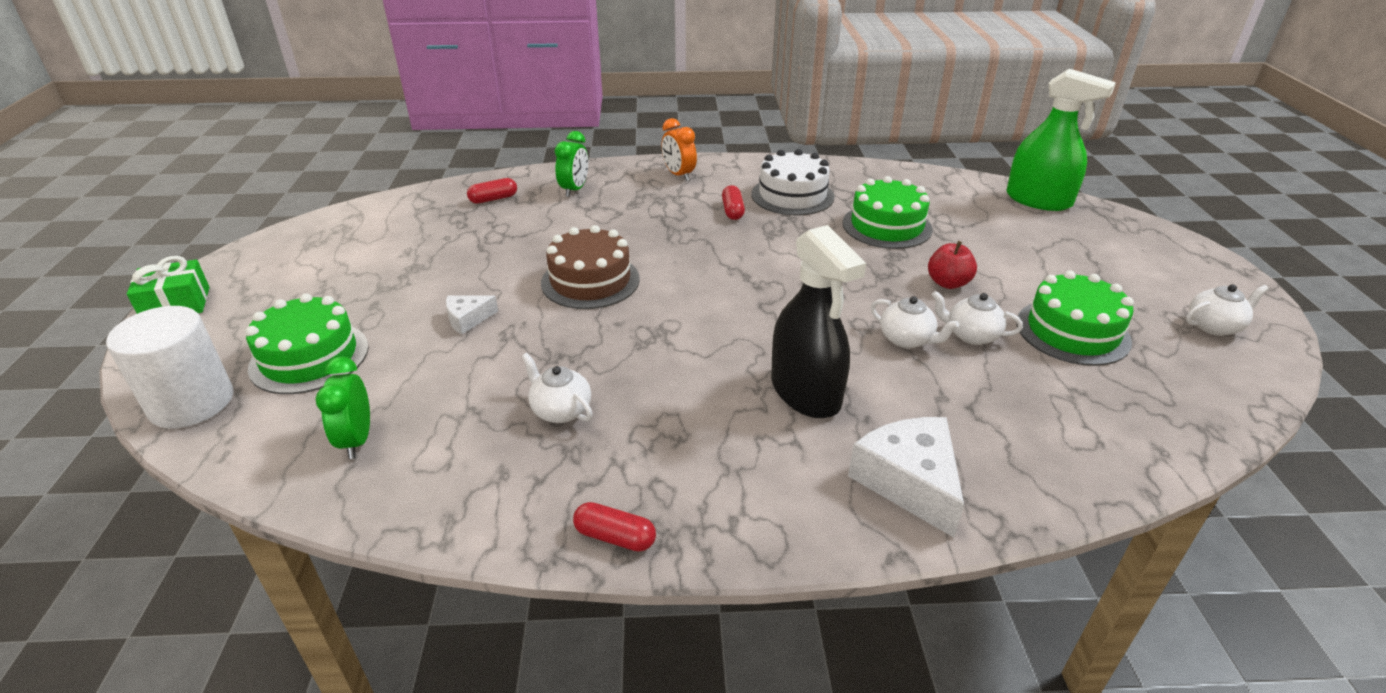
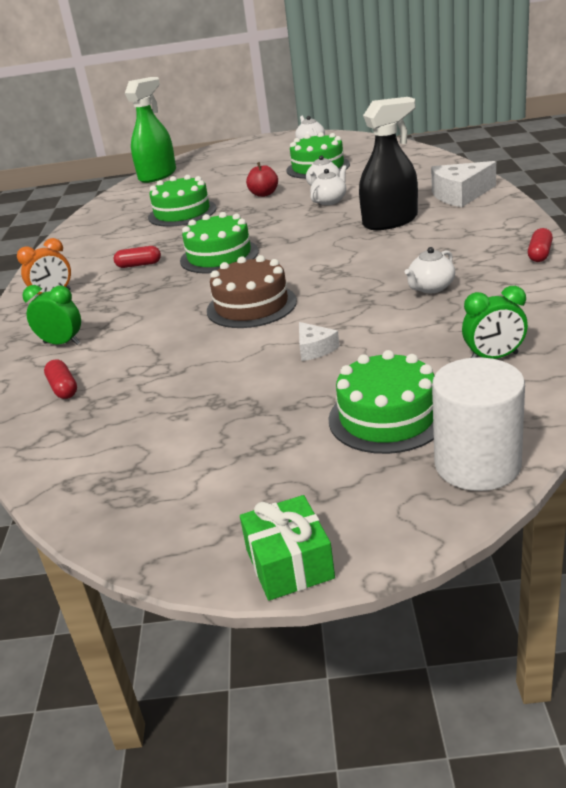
camera: 85 degrees left, 5 degrees down
white cake [751,149,834,215] -> none
none -> green cake [180,212,259,273]

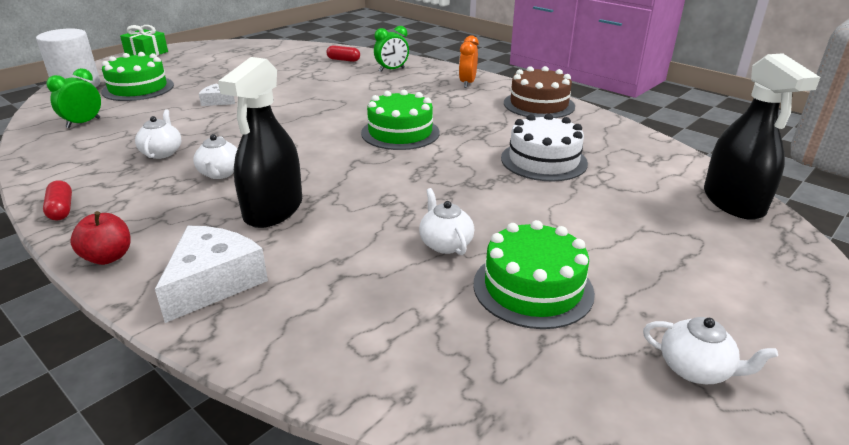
camera: 130 degrees right, 0 degrees up
red capsule [114,246,161,268] -> none
green spray bottle [125,77,176,183] -> black spray bottle [704,53,820,220]
green cake [148,175,217,227] -> white cake [501,113,588,181]
brown cake [207,255,297,328] -> brown cake moved to [504,66,575,118]
red apple [246,162,278,197] -> red apple moved to [70,211,131,265]
white teapot [310,165,347,205] -> white teapot moved to [193,134,237,179]

